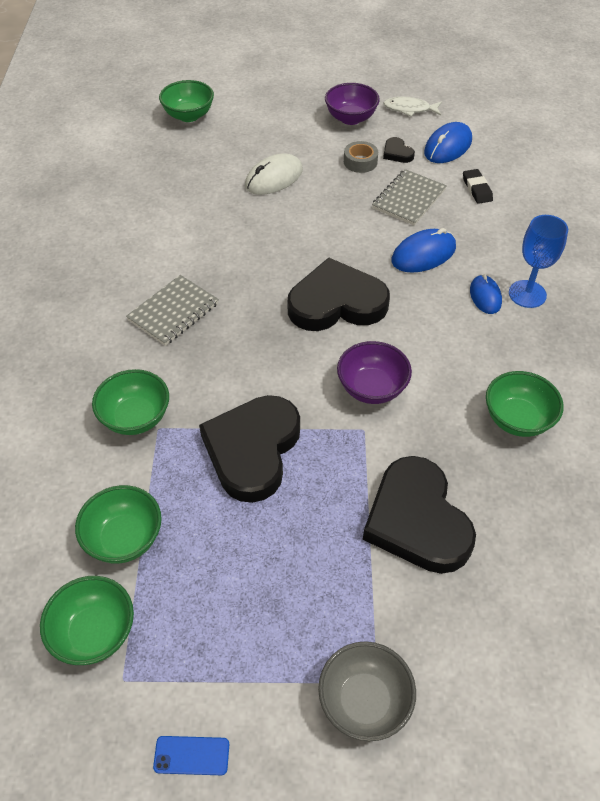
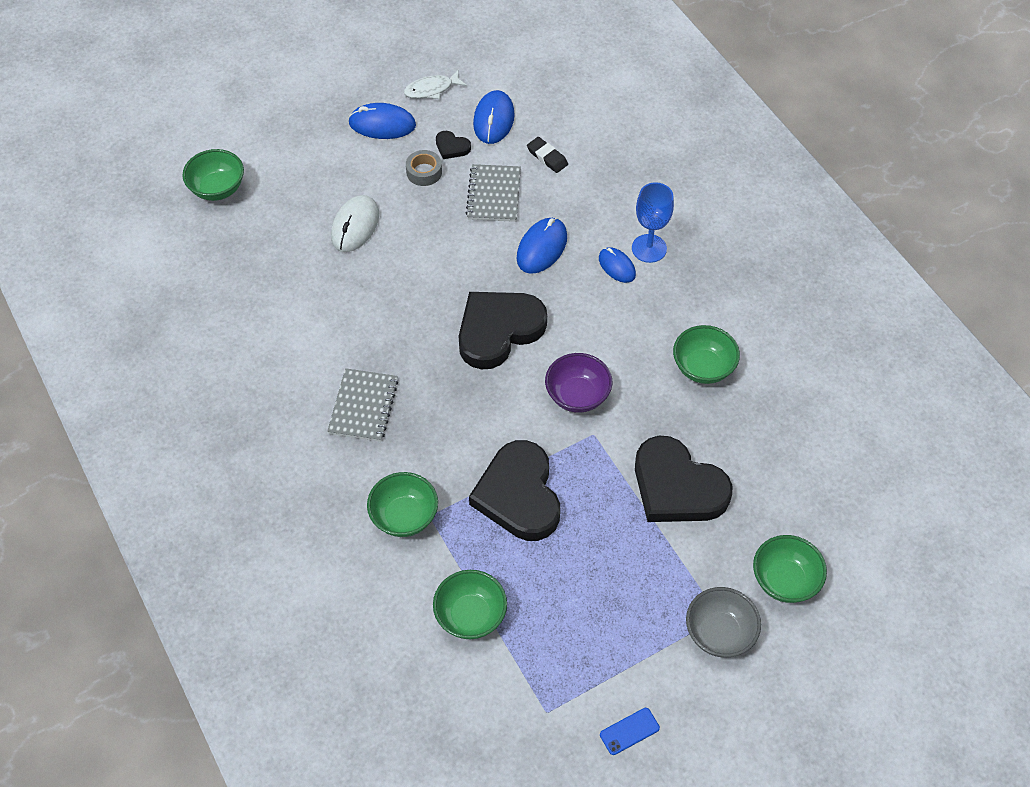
camera: 30 degrees left, 5 degrees up
green bowl [40,576,134,665] -> green bowl moved to [753,535,827,603]
purple bowl [325,83,380,125] -> blue mouse [348,103,416,139]

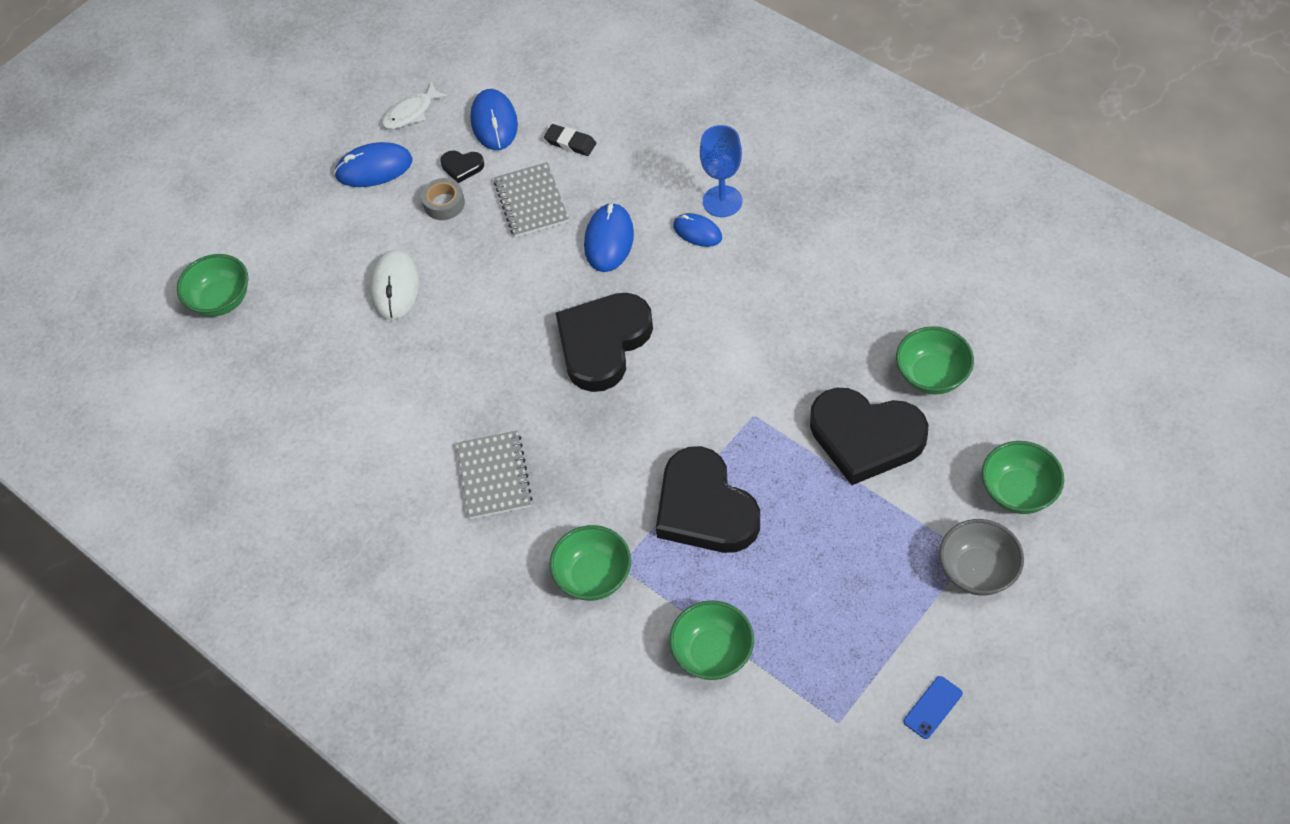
camera: 15 degrees left, 0 degrees up
purple bowl [545,353,612,413] -> none
green bowl [673,325,740,384] -> green bowl moved to [896,326,974,395]

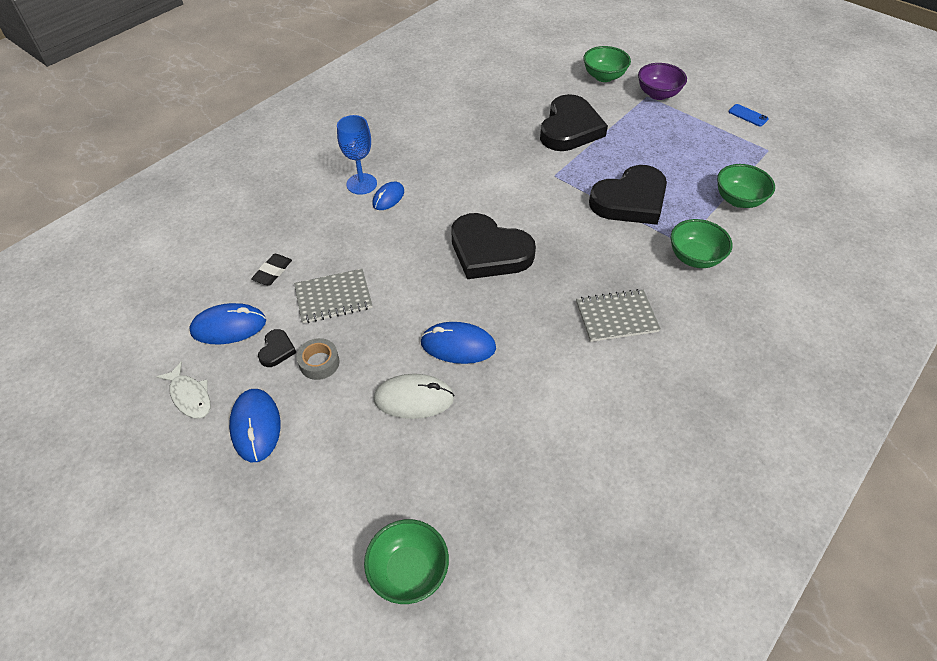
camera: 95 degrees left, 5 degrees down
blue mouse [584,202,634,272] -> blue mouse moved to [420,322,496,364]
green bowl [896,326,974,395] -> none
grey bowl [939,519,1024,596] -> purple bowl [638,63,687,100]

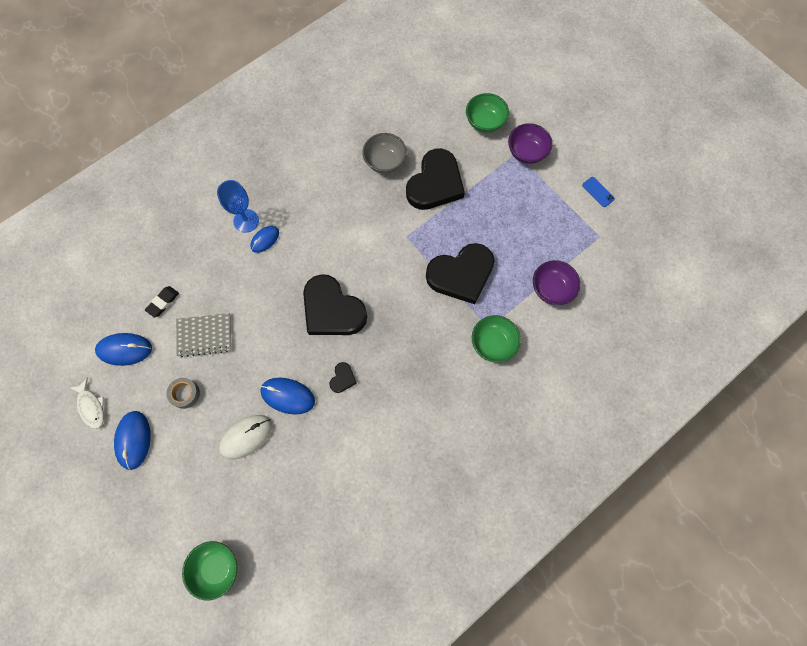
camera: 10 degrees right, 20 degrees up
black heart [258,329,296,367] -> black heart moved to [329,362,357,393]
white mouse [374,374,455,419] -> white mouse turned 45 degrees counterclockwise [219,415,272,459]
grey notebook [576,289,661,342] -> none
green bowl [717,164,775,208] -> purple bowl [533,260,580,305]
none -> grey bowl [362,133,407,174]

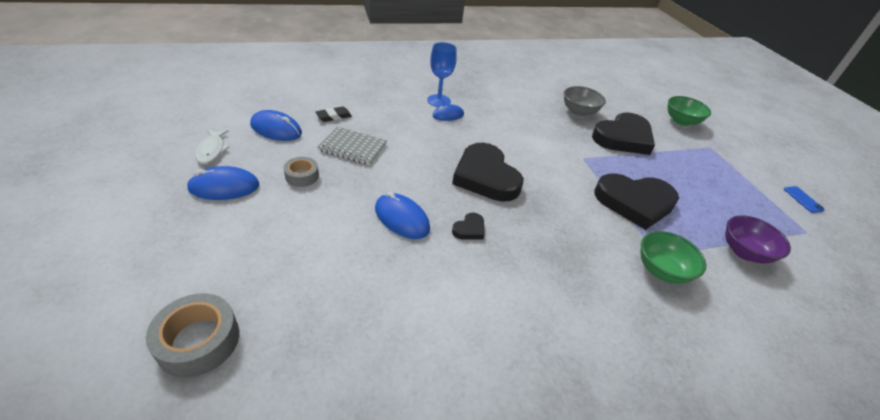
camera: 20 degrees right, 30 degrees down
blue mouse [114,411,151,470] -> blue mouse turned 60 degrees clockwise [187,166,259,200]
green bowl [182,541,237,601] -> grey tape [146,293,239,378]
white mouse [219,415,272,459] -> none
purple bowl [508,123,553,164] -> none

